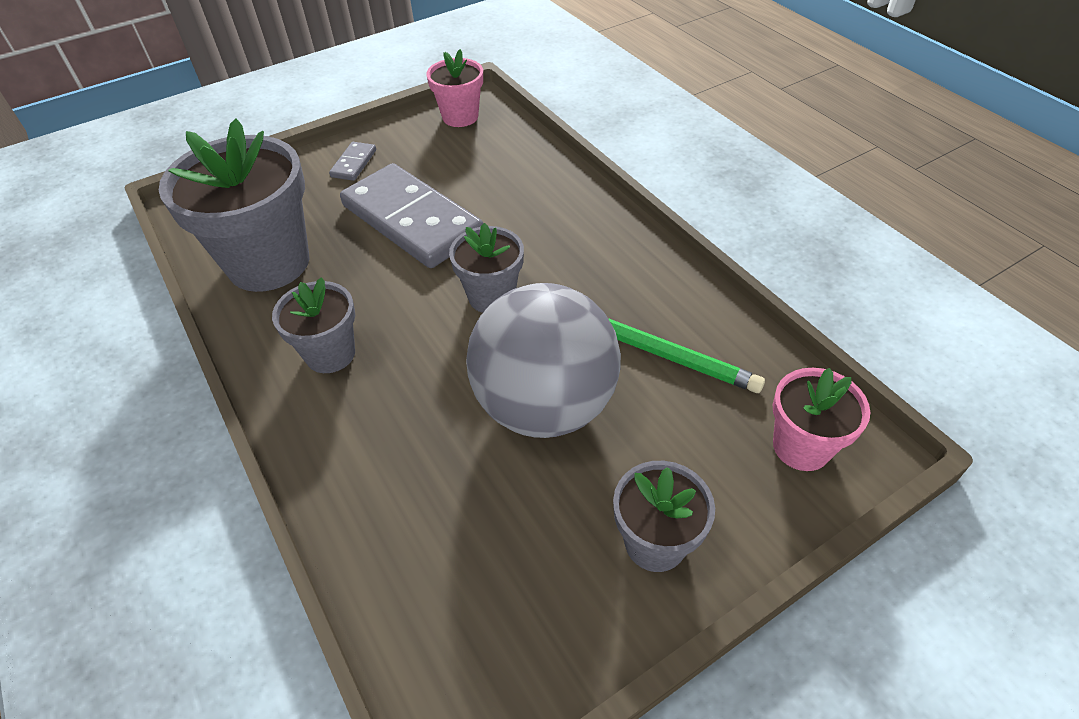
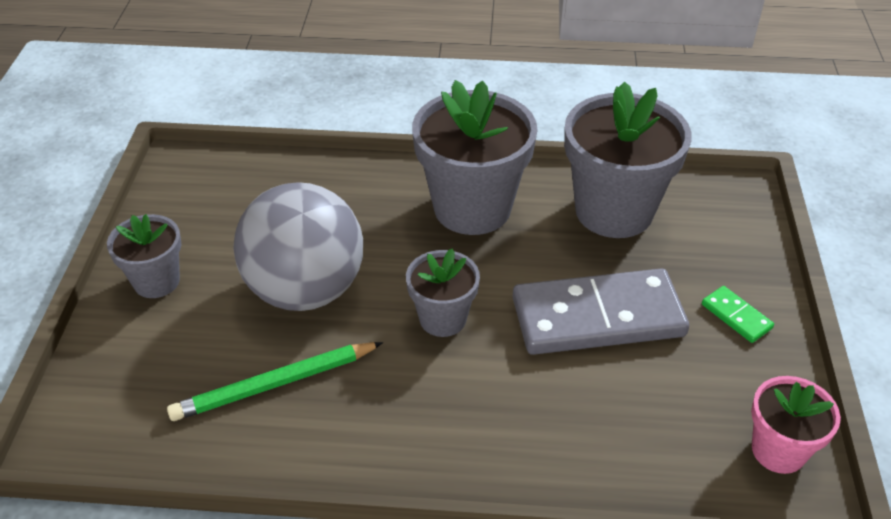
camera: 125 degrees right, 5 degrees down
grey flower pot [272,277,355,373] -> grey flower pot [412,80,538,235], size x1.83
grey domino [329,142,376,181] -> green domino [702,286,774,343]
pink flower pot [773,368,870,471] -> none

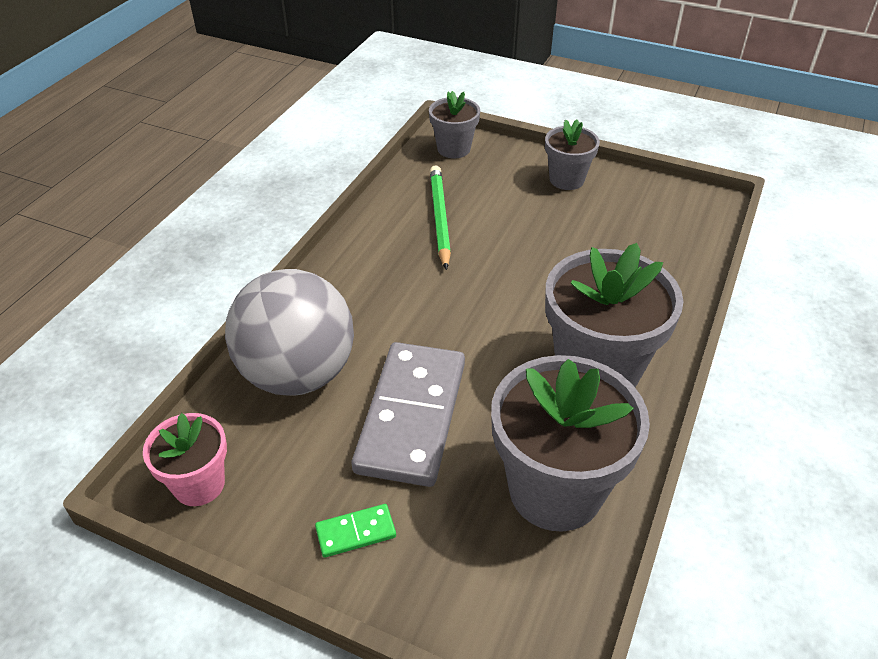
camera: 110 degrees right, 0 degrees up
grey ball [233,182,363,311] -> grey ball moved to [225,269,354,396]
grey flower pot [406,249,480,337] -> grey flower pot moved to [429,91,480,158]

